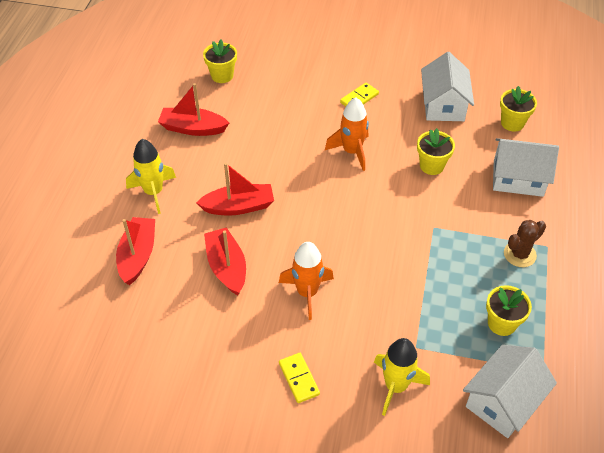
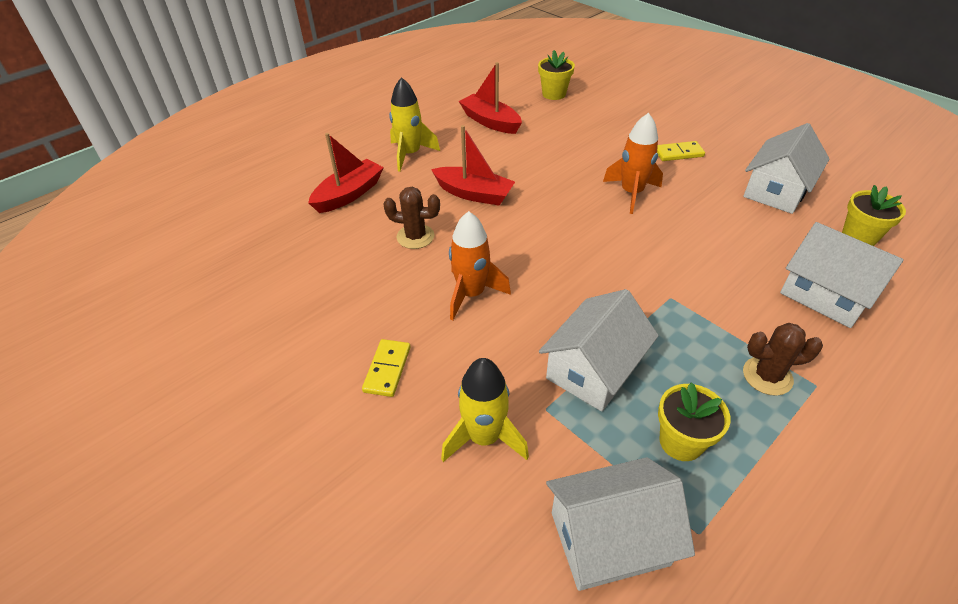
camera: 35 degrees right, 5 degrees down
red boat [204,227,246,295] -> brown cactus [383,187,440,249]
yellow flower pot [417,128,455,175] -> none
none -> white house [539,289,659,411]

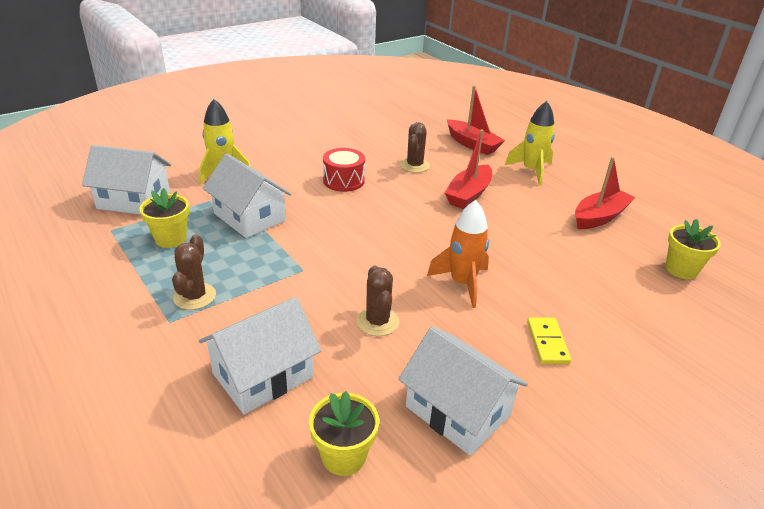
camera: 95 degrees right, 10 degrees down
yellow domino [362,339,411,397] -> none
orange rocket [449,211,511,321] -> red drum [323,148,365,192]
white house [546,457,695,591] -> white house turned 75 degrees counterclockwise [82,145,171,215]
none -> brown cactus [357,266,399,336]

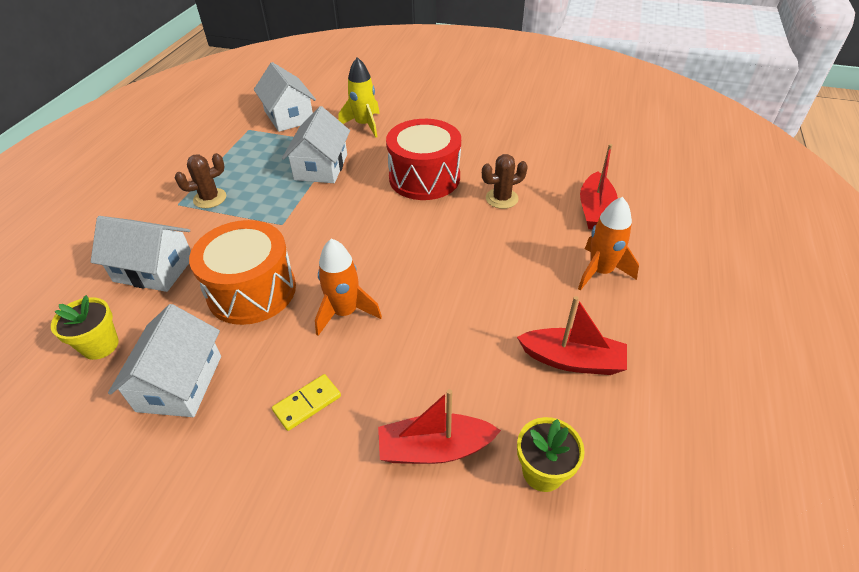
camera: 55 degrees right, 10 degrees up
yellow flower pot [139,188,189,248] -> none
red drum [323,148,365,192] -> red drum [386,119,461,200], size x1.72
brown cactus [357,266,399,336] -> orange drum [189,220,296,325]
red boat [445,129,492,209] -> red boat moved to [378,389,501,464]
yellow rocket [505,101,555,185] -> orange rocket [578,197,639,291]

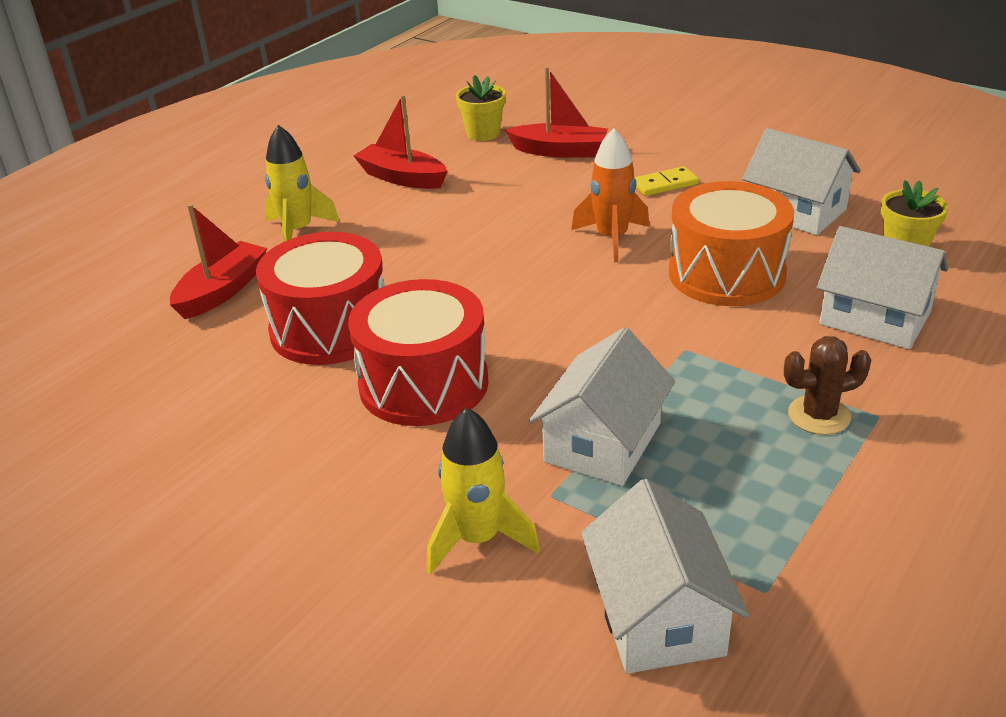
camera: 160 degrees left, 10 degrees down
white house [108,304,221,417] -> white house turned 75 degrees counterclockwise [742,128,861,235]
brown cactus [482,154,528,209] -> red drum [256,232,385,365]
orange rocket [578,197,639,291] -> yellow rocket [265,125,340,242]

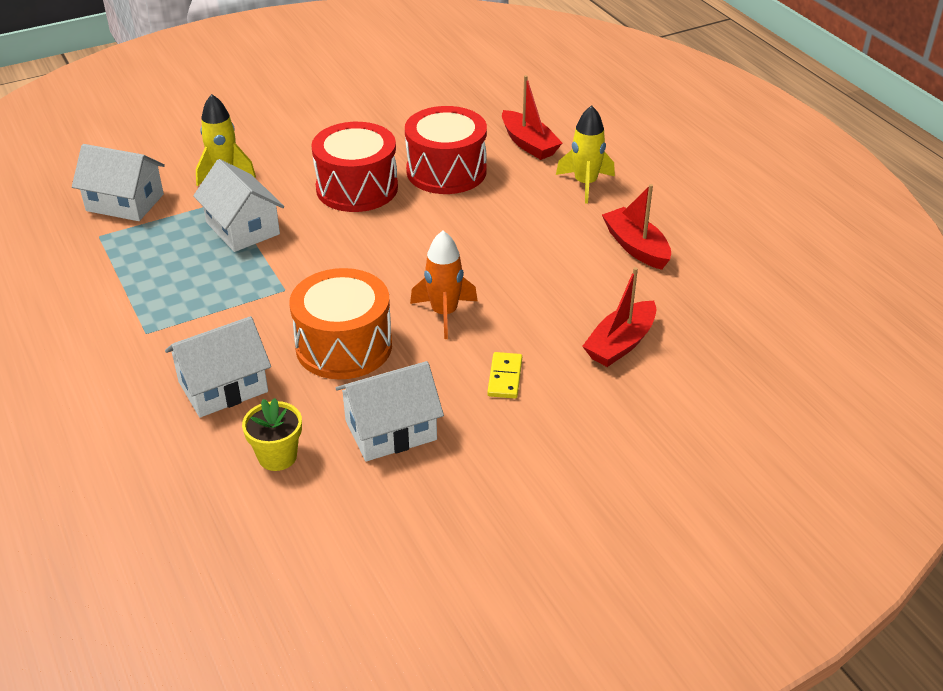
camera: 115 degrees right, 5 degrees up
red boat [353,95,448,189] -> red boat turned 90 degrees counterclockwise [602,184,671,270]
yellow flower pot [456,75,506,141] -> none
brown cactus [784,336,871,435] -> none

